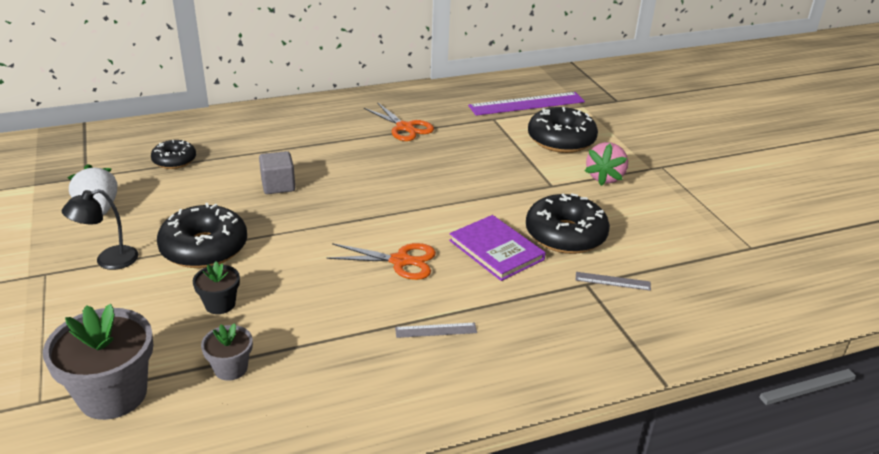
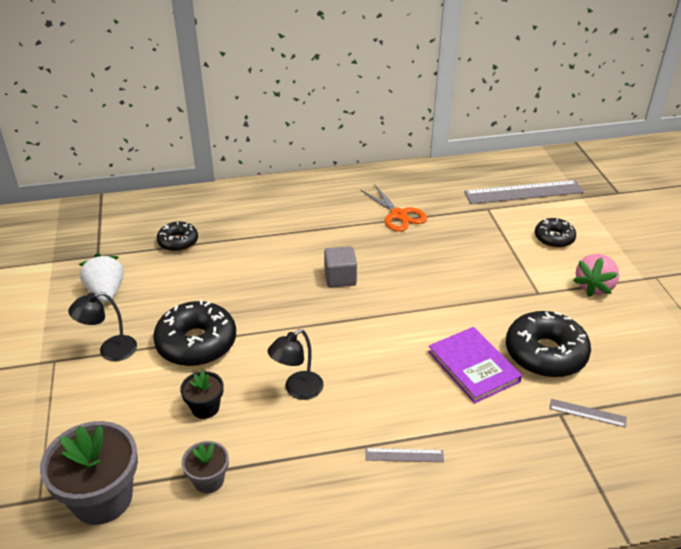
camera: 10 degrees right, 5 degrees up
grey cube [259,151,295,194] -> grey cube moved to [324,246,357,288]
orange scissors [326,243,436,280] -> none
purple ruler [468,92,585,116] -> grey ruler [464,180,584,204]
black donut [528,107,598,153] -> black donut [535,218,576,248], size x0.58
none -> black lamp [267,329,324,400]

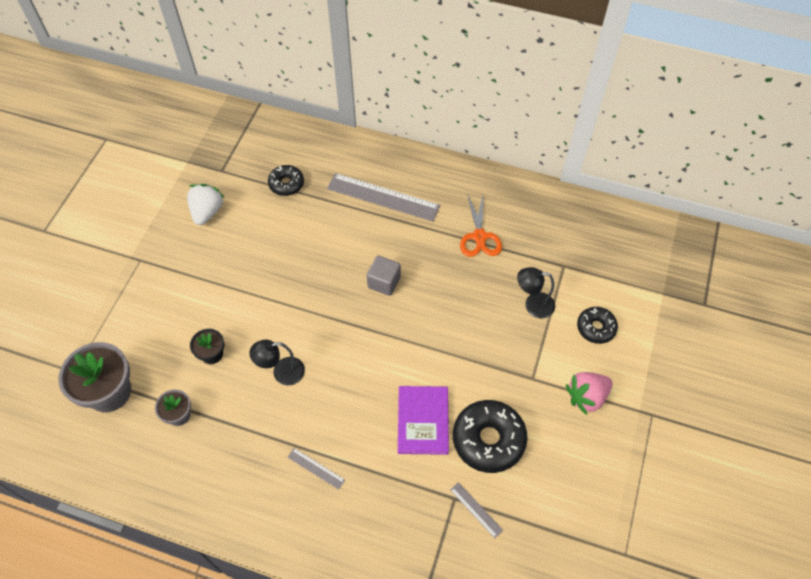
camera: 30 degrees right, 20 degrees up
black lamp [68,292,137,361] -> black lamp moved to [517,267,555,318]
black donut [153,300,236,366] -> none
grey ruler [464,180,584,204] -> grey ruler moved to [327,173,440,222]

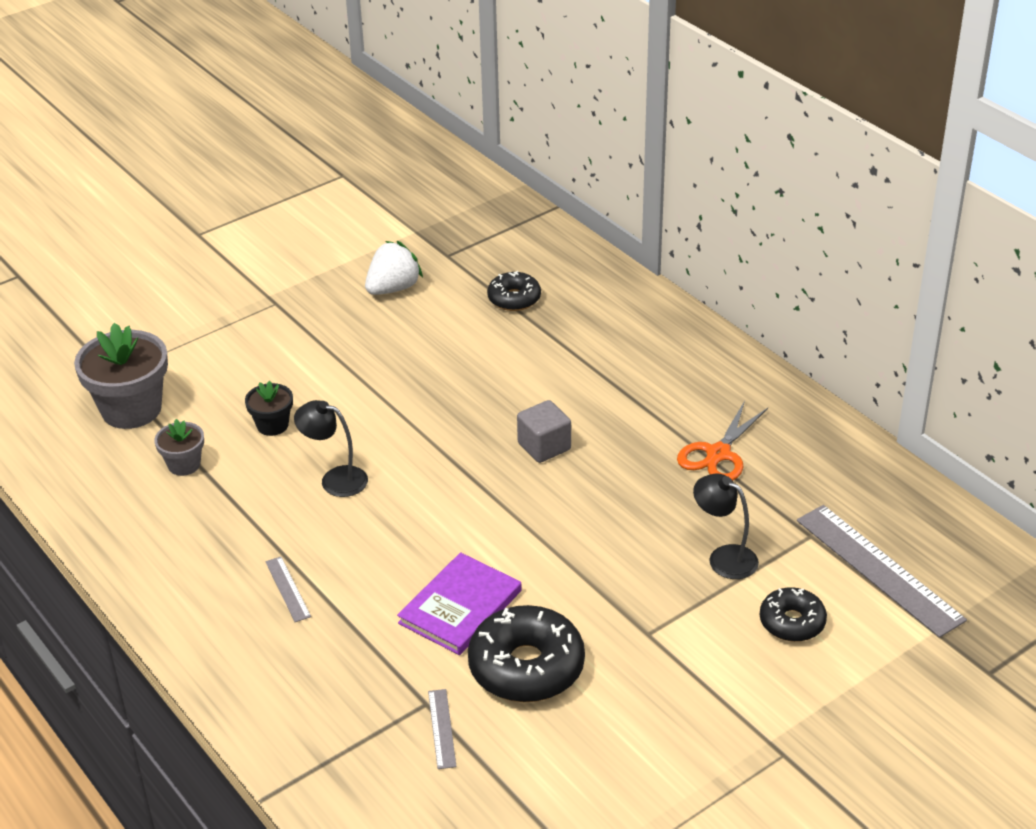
camera: 35 degrees right, 20 degrees down
grey ruler [327,173,440,222] -> grey ruler moved to [797,505,967,638]
pink strawberry [566,372,613,415] -> none

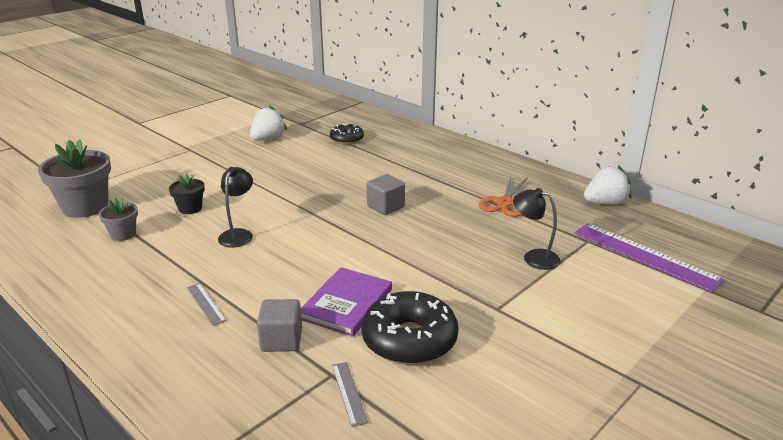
camera: 10 degrees left, 10 degrees down
black lamp [294,400,368,497] -> black lamp turned 90 degrees clockwise [218,167,253,248]
black donut [760,587,827,642] -> none
grey ruler [797,505,967,638] -> purple ruler [574,223,724,292]
none -> grey cube [257,299,302,352]
none -> white strawberry [584,165,632,205]

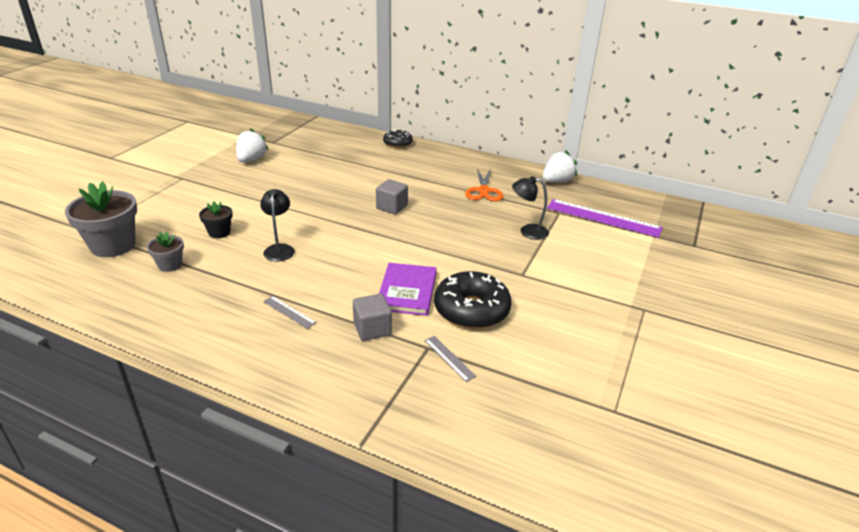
camera: 20 degrees left, 5 degrees up
black donut [330,123,364,145] -> black donut moved to [383,129,413,148]

